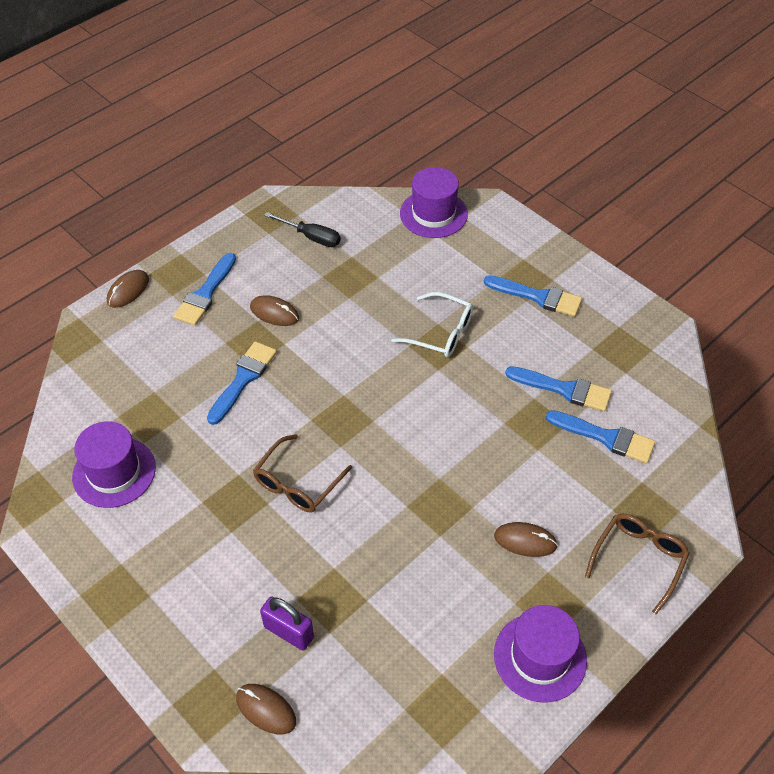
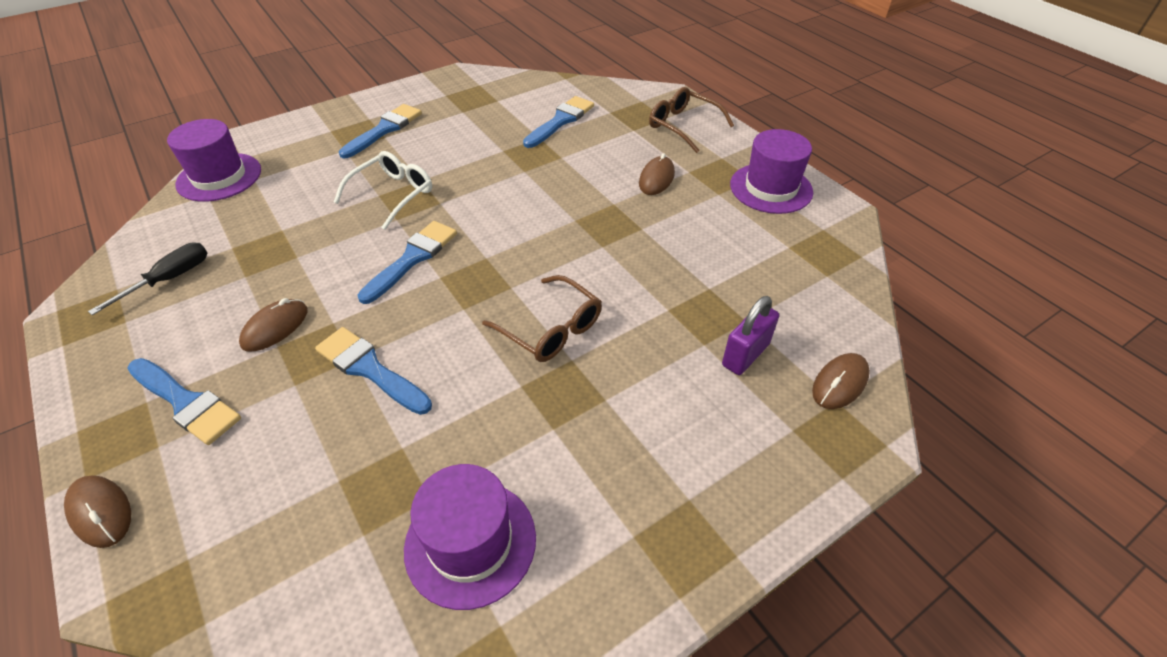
camera: 80 degrees left, 5 degrees down
blue brush [505,366,612,412] -> blue brush moved to [358,221,457,304]

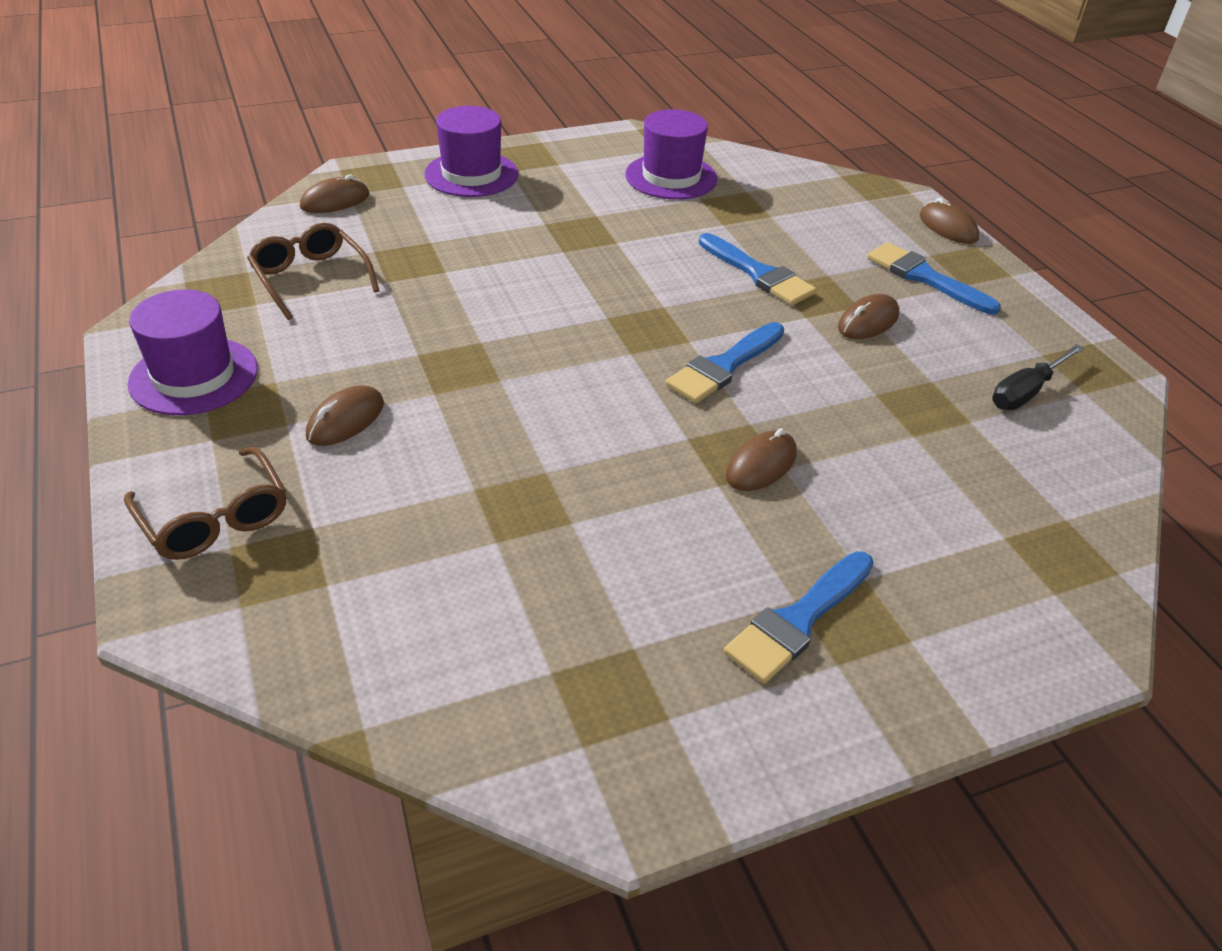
camera: 170 degrees left, 5 degrees down
purple hat [167,119,261,202] -> purple hat moved to [424,106,519,197]
white glasses [334,151,432,230] -> brown mouse [726,428,797,491]
brown glasses [482,275,602,362] -> brown glasses moved to [247,223,379,320]
blue brush [523,96,594,148] -> none
purple padlock [722,296,779,375] -> none

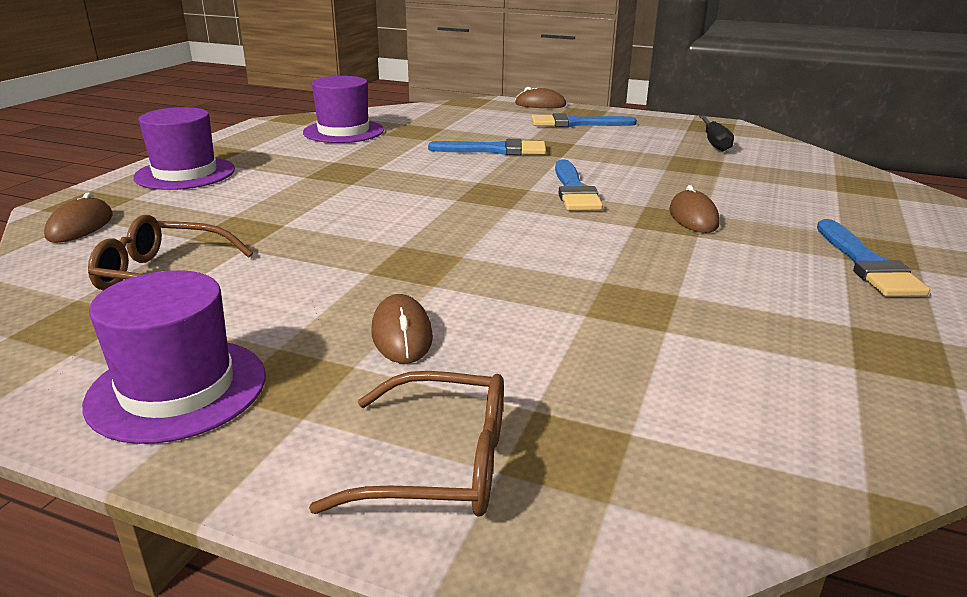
camera: 45 degrees left, 15 degrees down
brown mouse [838,294,899,339] -> none

